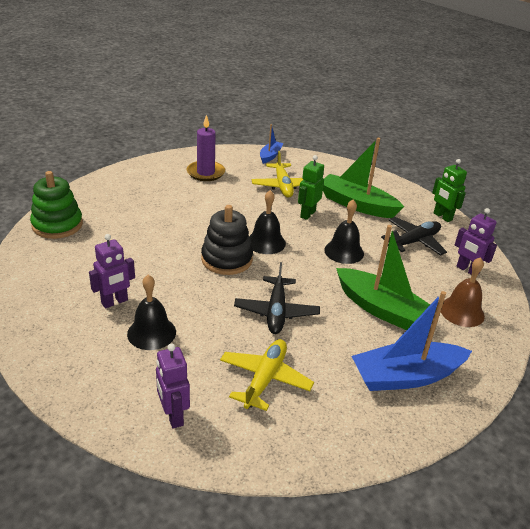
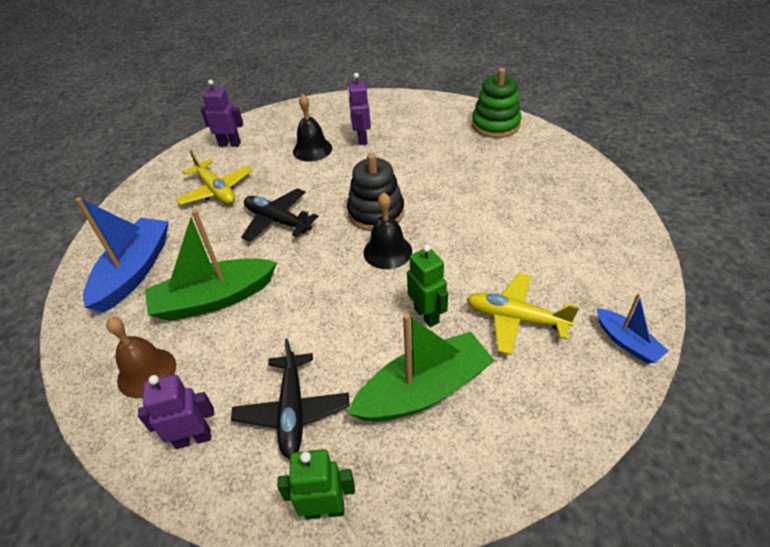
camera: 125 degrees right, 10 degrees up
purple candle [187,115,225,181] -> none
black bell [324,199,364,264] -> none

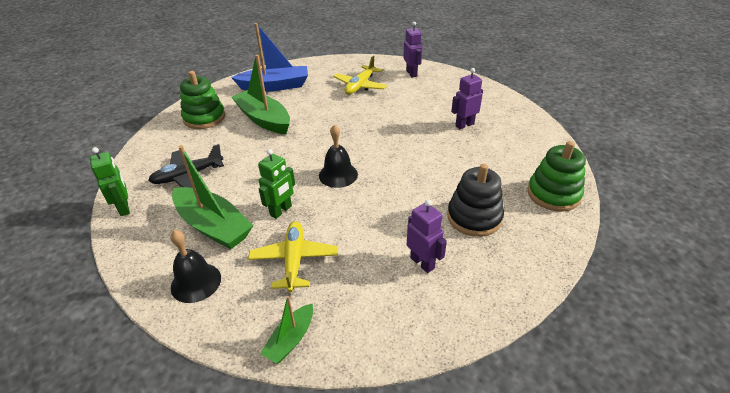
camera: 65 degrees right, 5 degrees down
brown bell [106,317,176,398] -> green stacking toy [180,71,225,129]
purple robot [138,375,214,449] -> purple robot moved to [407,199,447,273]
black plane [241,188,318,242] -> none
black bell [293,94,332,162] -> black bell moved to [171,230,221,303]
black stacking toy [347,153,404,231] -> black stacking toy moved to [447,164,504,237]
blue boat [596,293,668,363] -> green boat [260,296,313,364]

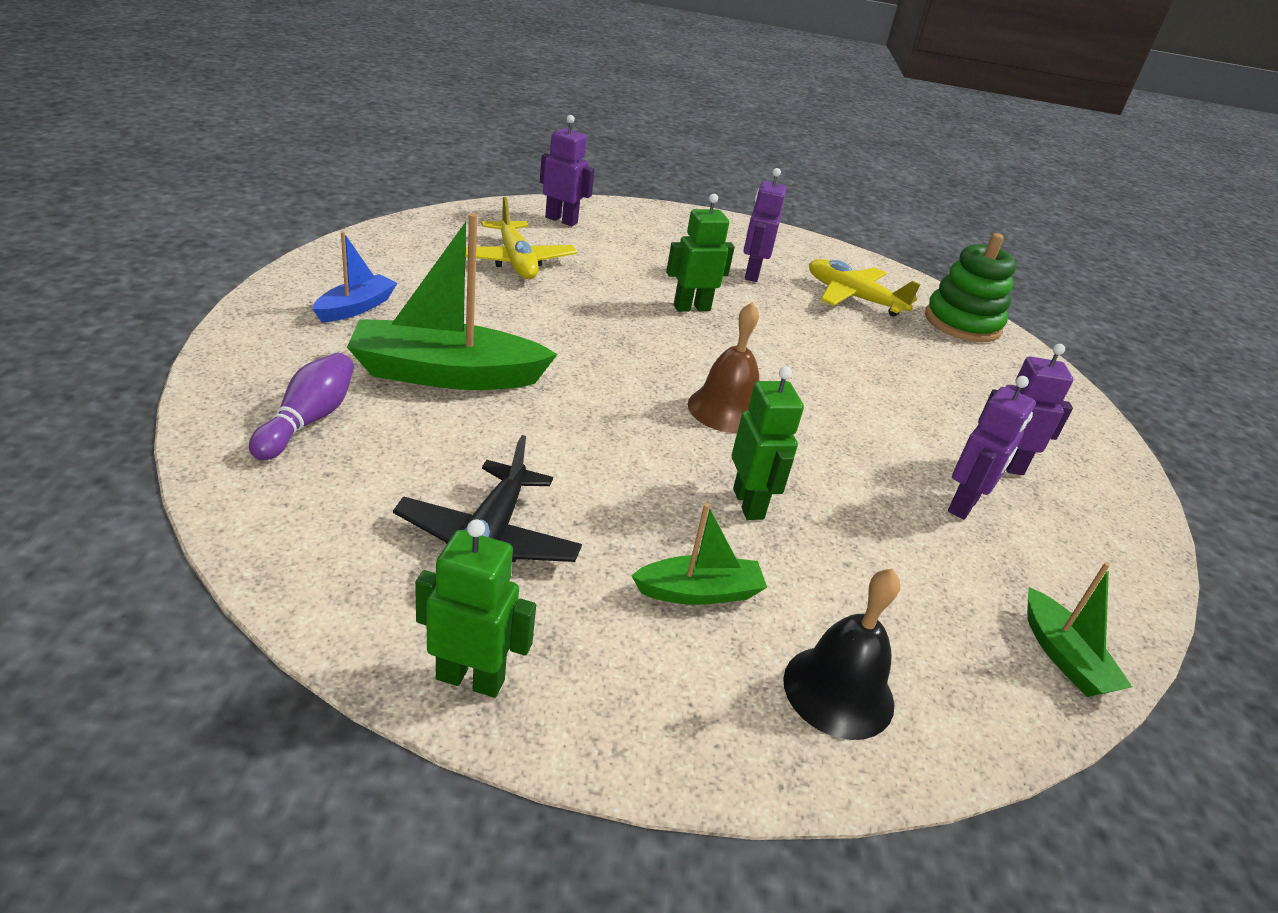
camera: 55 degrees left, 5 degrees down
green boat [172,145,254,249] -> green boat [631,503,767,605], size x0.53
green stacking toy [180,71,225,129] -> purple bowling pin [249,353,354,460]
blue boat [231,23,308,92] -> blue boat [312,232,397,322], size x0.53
yellow plane [248,221,338,292] -> yellow plane moved to [809,259,921,316]
black bell [319,124,358,188] -> brown bell [688,302,759,433]
black stacking toy [447,164,504,237] -> none
none -> green robot [666,194,735,312]
none -> purple robot [948,376,1036,519]

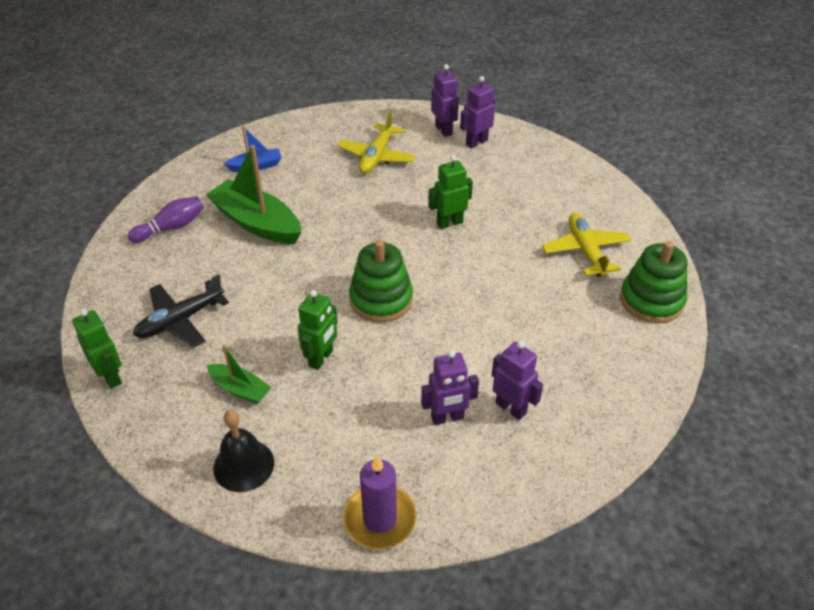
camera: 45 degrees right, 10 degrees up
green robot [666,194,735,312] -> green robot turned 45 degrees counterclockwise [428,155,473,229]
brown bell [688,302,759,433] -> green stacking toy [349,240,413,322]
purple robot [743,168,786,282] -> purple robot moved to [460,76,495,148]
green boat [1027,562,1133,697] -> purple candle [343,455,417,550]

